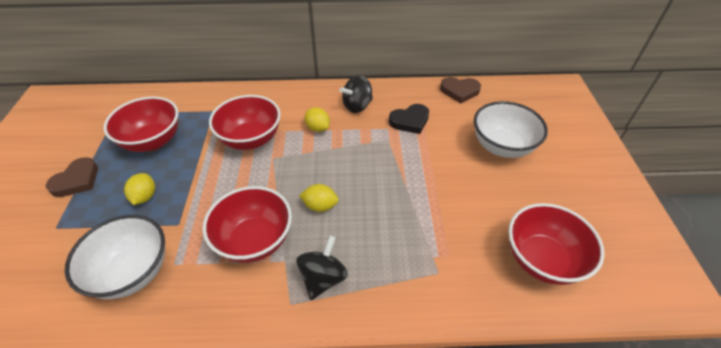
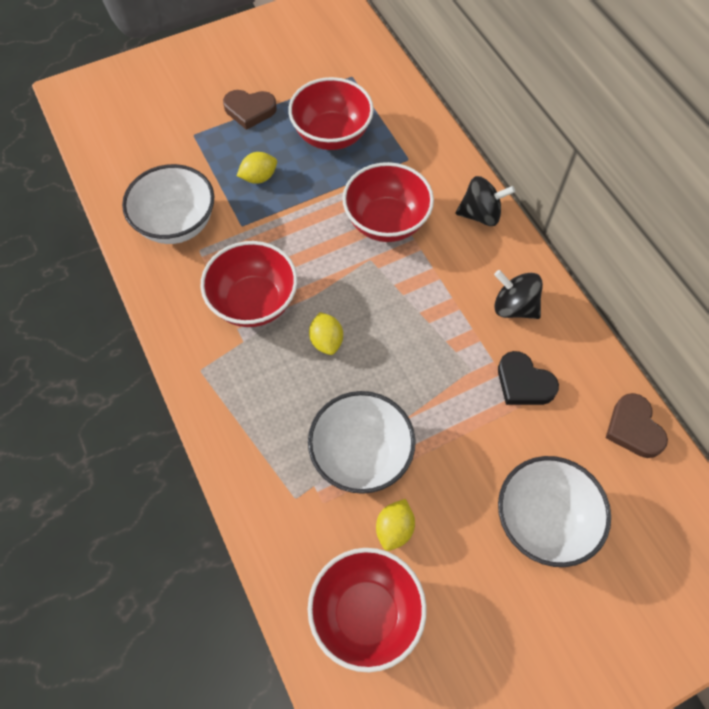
camera: 65 degrees right, 15 degrees up
black spinning top [296,235,348,300] -> black spinning top moved to [456,176,515,226]
yellow lemon [304,107,330,132] -> yellow lemon moved to [376,499,415,551]
none -> white bowl [308,391,416,494]

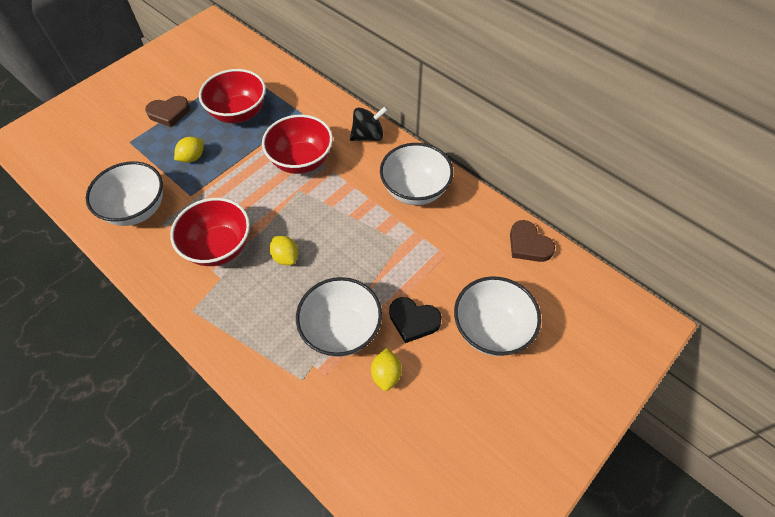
camera: 20 degrees left, 5 degrees down
red bowl [308,548,427,673] -> none
black spinning top [494,270,543,319] -> white bowl [380,143,453,205]
black heart [498,351,559,405] -> black heart moved to [389,297,442,343]

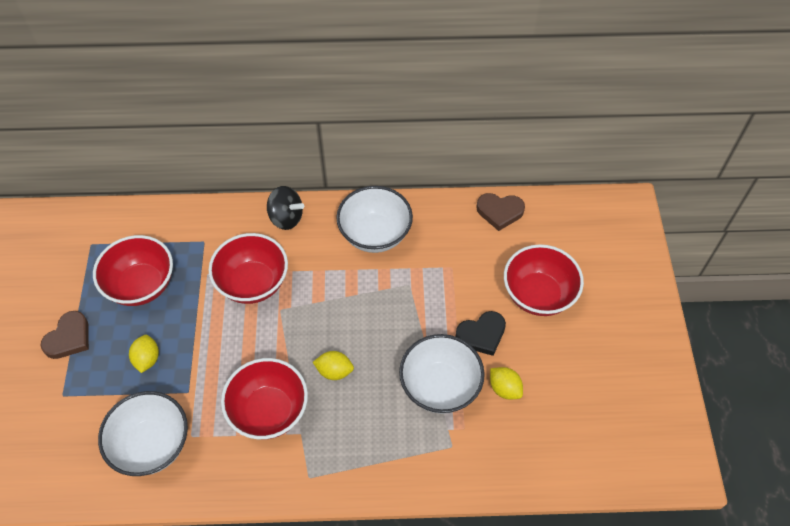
camera: 45 degrees left, 0 degrees up
black spinning top [350,106,388,141] -> black spinning top turned 90 degrees clockwise [267,186,304,230]
white bowl [454,276,541,356] -> red bowl [504,244,584,316]

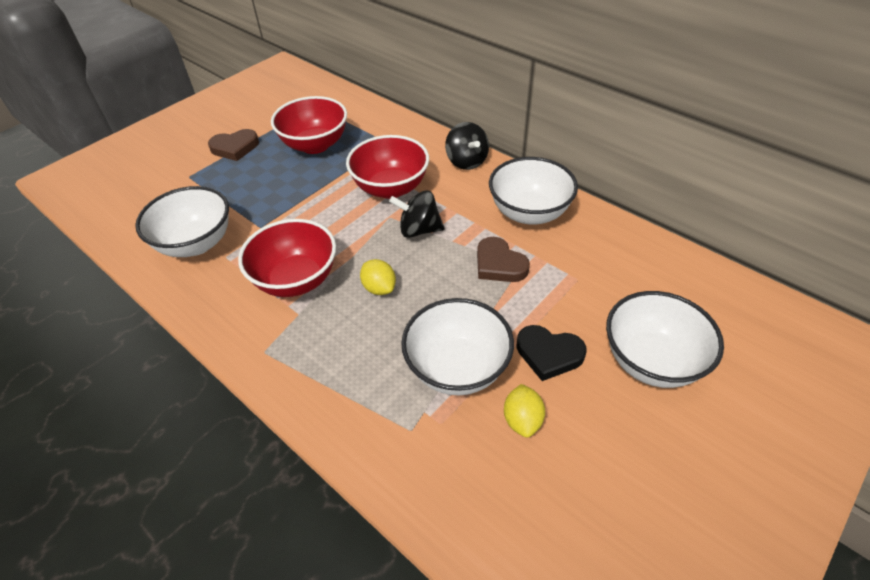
camera: 45 degrees right, 10 degrees down
yellow lemon [129,335,159,373] -> none
brown heart [476,193,525,231] -> brown heart moved to [477,237,530,282]
red bowl [504,244,584,316] -> white bowl [606,291,724,388]
none -> black spinning top [389,190,444,238]

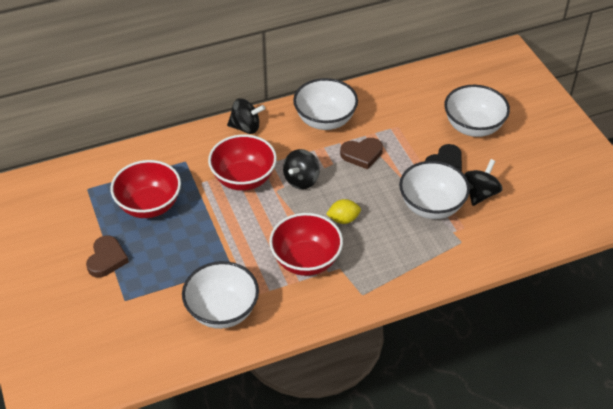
camera: 65 degrees left, 0 degrees up
yellow lemon [504,384,545,438] -> black spinning top [464,159,502,206]

